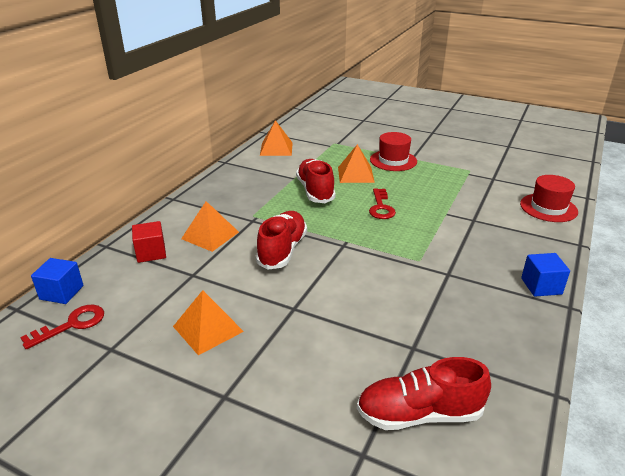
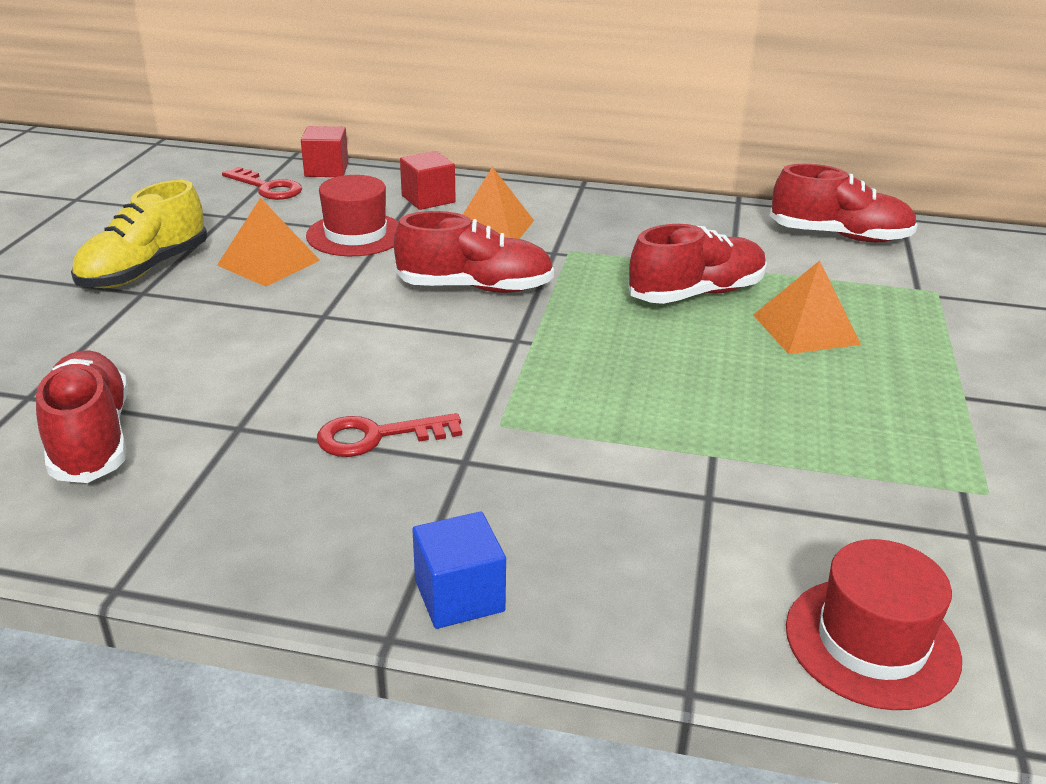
camera: 75 degrees right, 0 degrees up
blue cube [31,258,84,304] -> red cube [301,126,348,177]
orange pyramid [260,120,293,156] -> red shoe [770,164,918,242]
red key [369,188,396,219] -> red key moved to [317,413,462,457]
red hat [370,132,417,171] -> red hat moved to [306,175,399,256]
none -> yellow shoe [71,180,207,288]

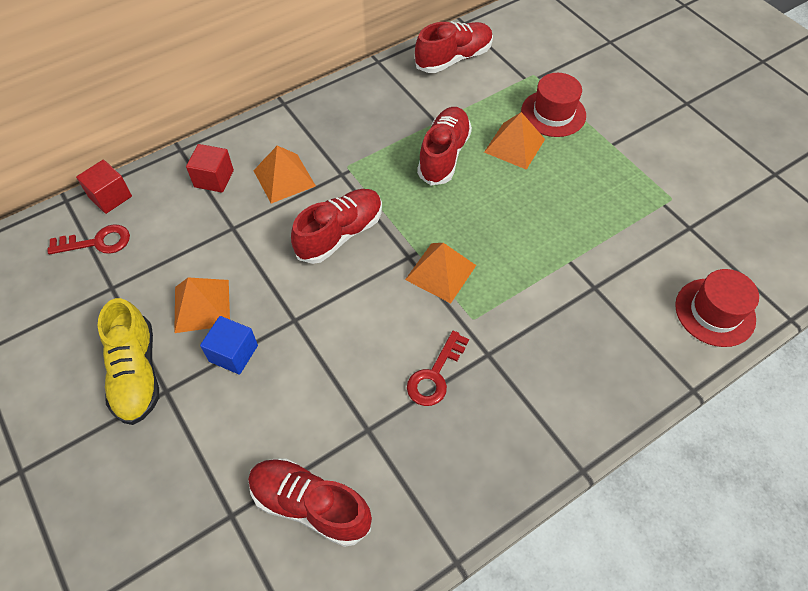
camera: 45 degrees left, 25 degrees up
red hat [306,175,399,256] -> red hat moved to [521,73,586,137]
blue cube [413,512,506,629] -> blue cube moved to [200,316,258,375]
none -> orange pyramid [405,243,476,303]

